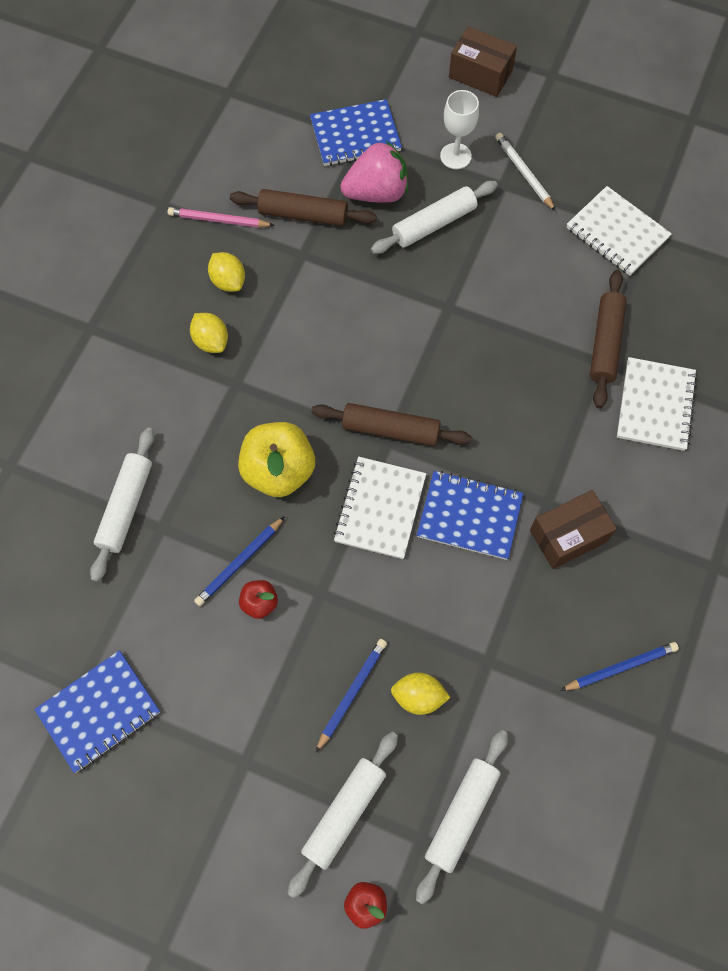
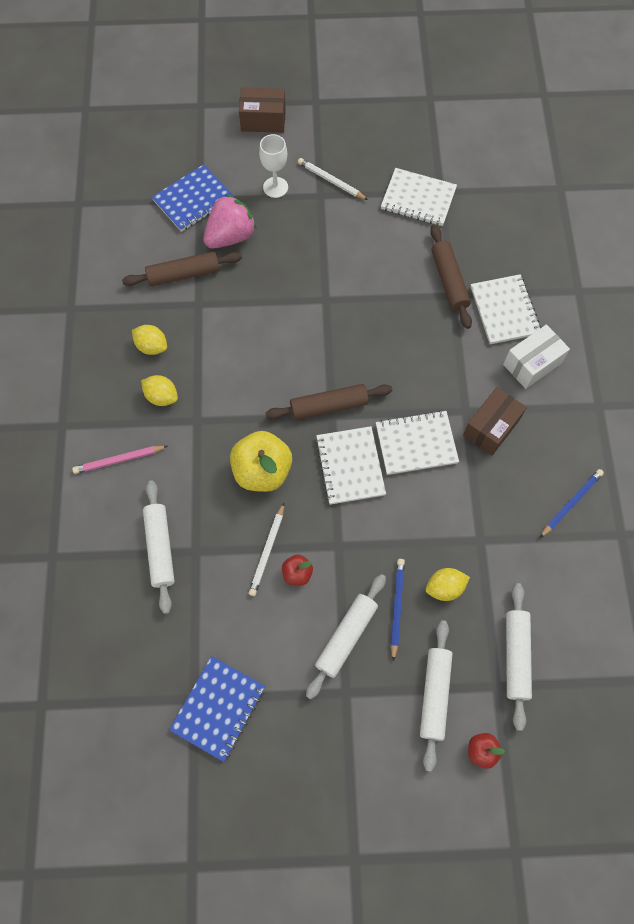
camera: 25 degrees left, 0 degrees up
pink pencil [168,207,275,228] -> pink pencil moved to [72,446,168,474]
blue pencil [194,516,285,606] -> white pencil [249,503,284,596]
white rolling pin [371,181,498,254] -> white rolling pin moved to [306,574,386,699]
blue notebook [417,471,523,560] -> white notebook [376,410,459,475]
none -> white box [503,324,570,389]

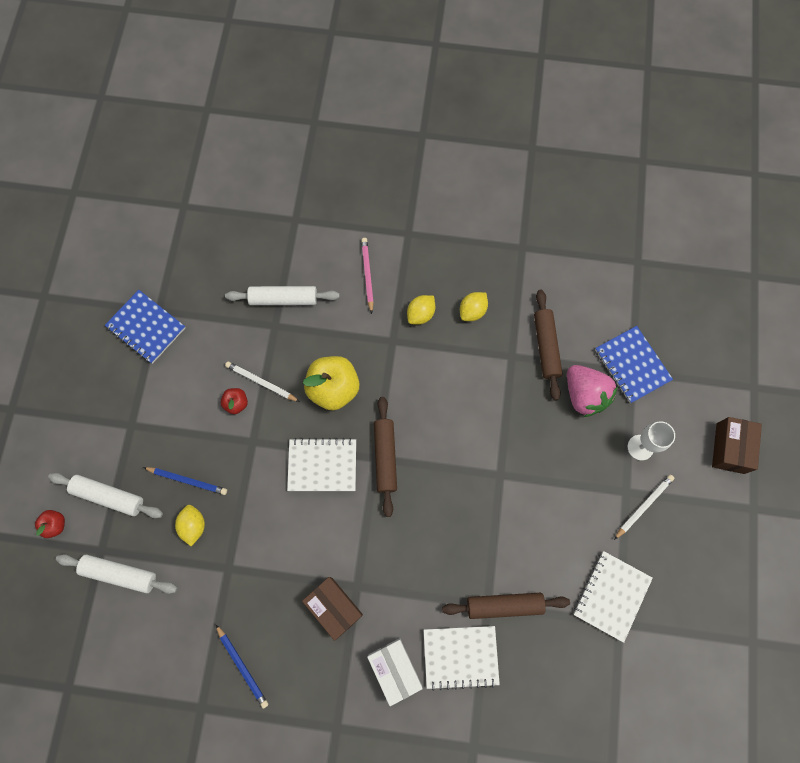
camera: 100 degrees right, 5 degrees up
white rolling pin [306,574,386,699] -> none
white notebook [376,410,459,475] -> none

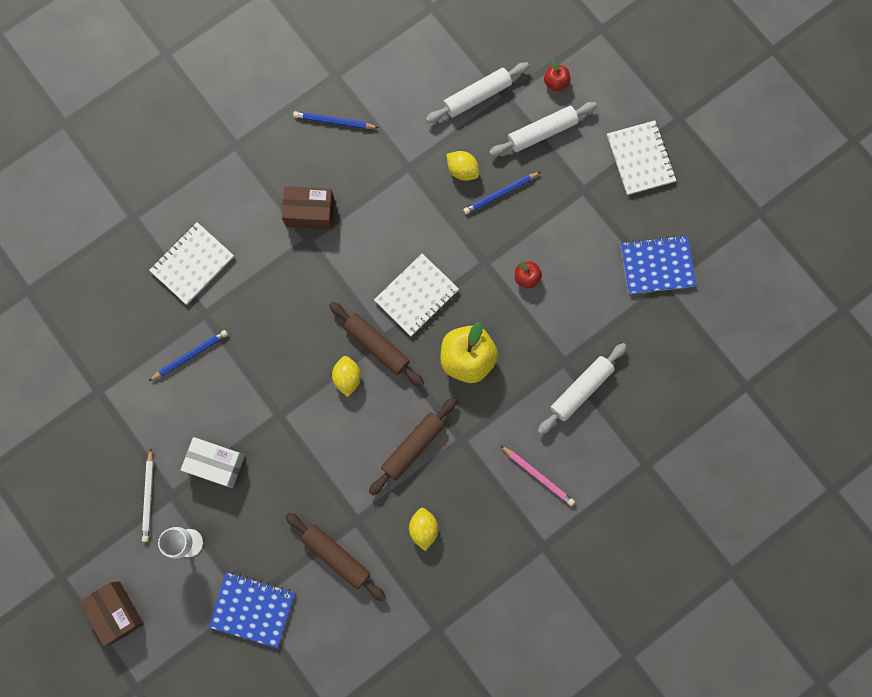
camera: 135 degrees right, 5 degrees up
white pencil [225,361,300,402] -> none
white box [367,638,423,706] -> white box moved to [181,437,245,488]
yellow lemon [407,295,435,324] -> yellow lemon moved to [332,356,361,397]
brown rolling pin [442,593,570,619] -> brown rolling pin moved to [369,398,457,496]
pink strawberry [567,365,618,417] -> none
white notebook [573,551,653,643] -> white notebook moved to [607,121,676,195]
none -> blue pencil [149,330,228,381]

